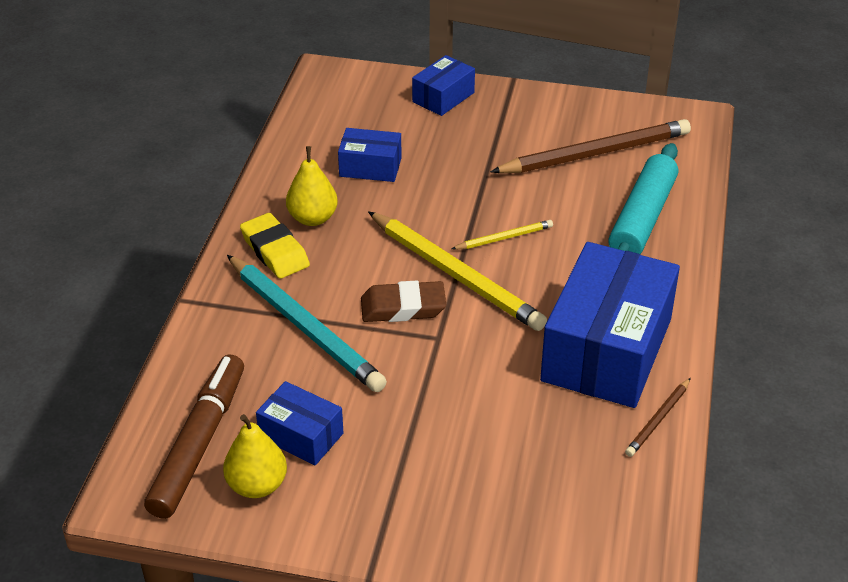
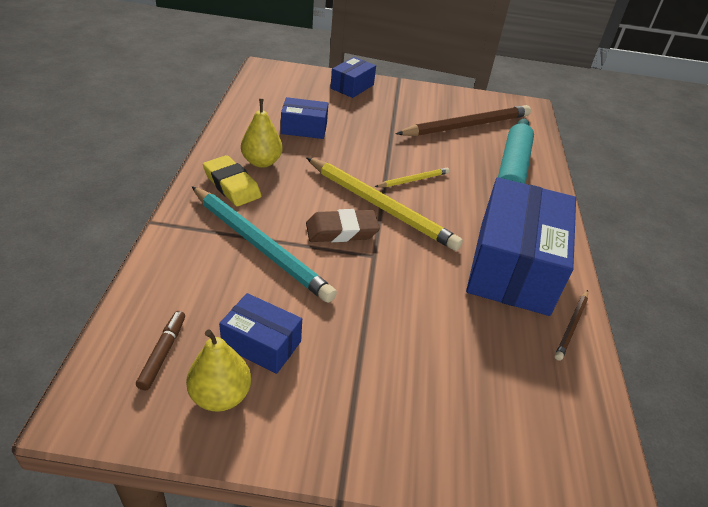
camera: 10 degrees left, 0 degrees up
brown marker [144,355,244,519] -> brown marker [136,311,185,390], size x0.48

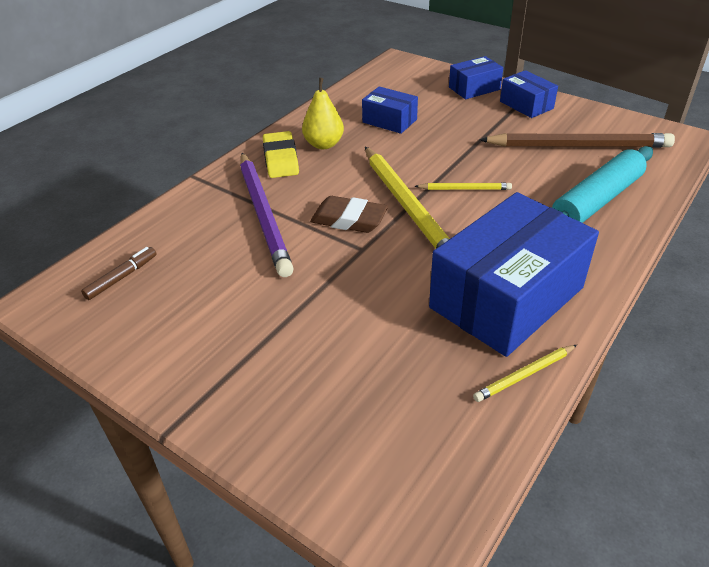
camera: 35 degrees right, 0 degrees up
yellow pear [186,329,251,412] -> none
turquoise pencil [192,186,337,303] -> purple pencil [240,153,294,277]
blue box [219,293,302,374] -> blue box moved to [500,70,558,118]
brown pencil [555,290,588,361] -> yellow pencil [473,345,577,402]

